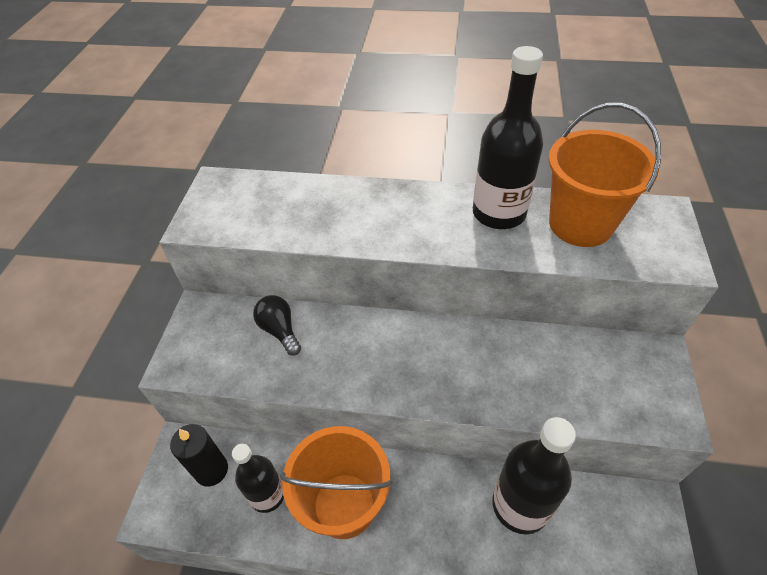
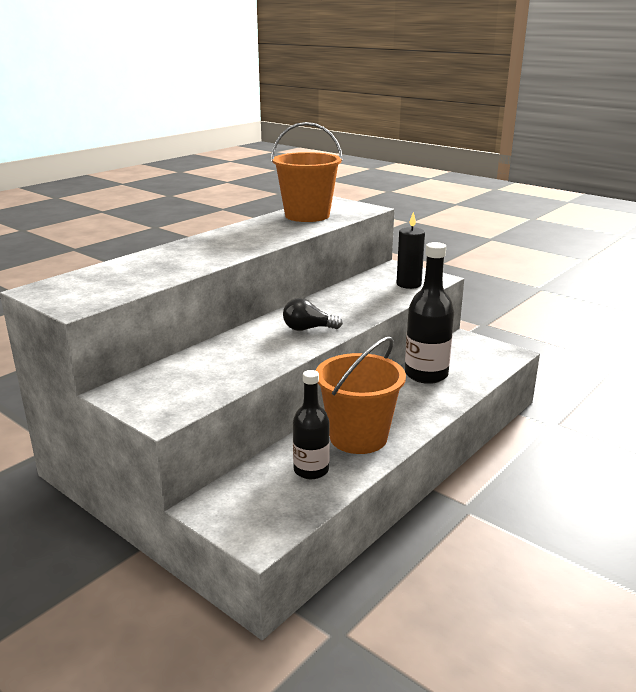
camera: 60 degrees left, 25 degrees down
black candle [170,424,228,487] -> black candle moved to [397,212,425,289]
black light bulb [253,295,301,356] -> black light bulb moved to [283,298,343,331]
black bottle [473,46,543,229] -> none

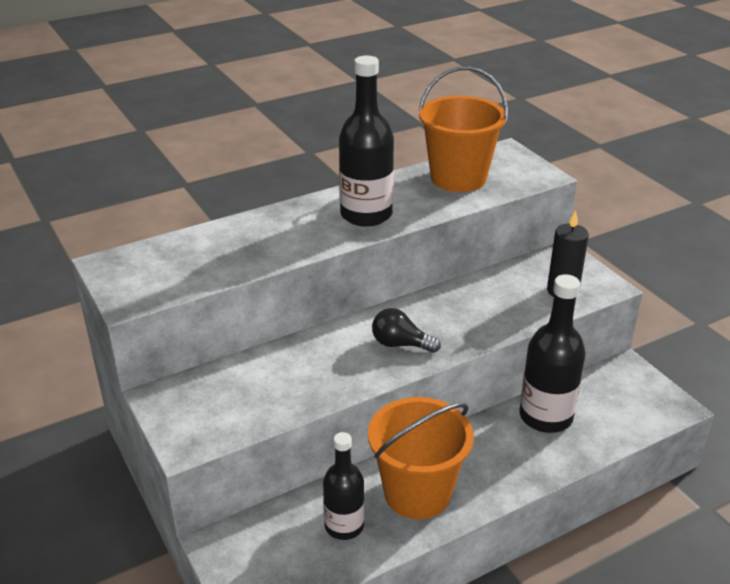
camera: 20 degrees right, 10 degrees up
none -> black bottle [339,55,394,227]

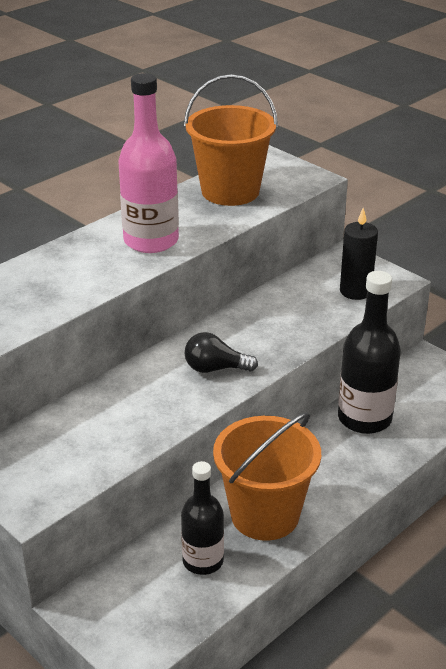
camera: 15 degrees left, 0 degrees up
black bottle [339,55,394,227] -> pink bottle [118,73,179,253]

